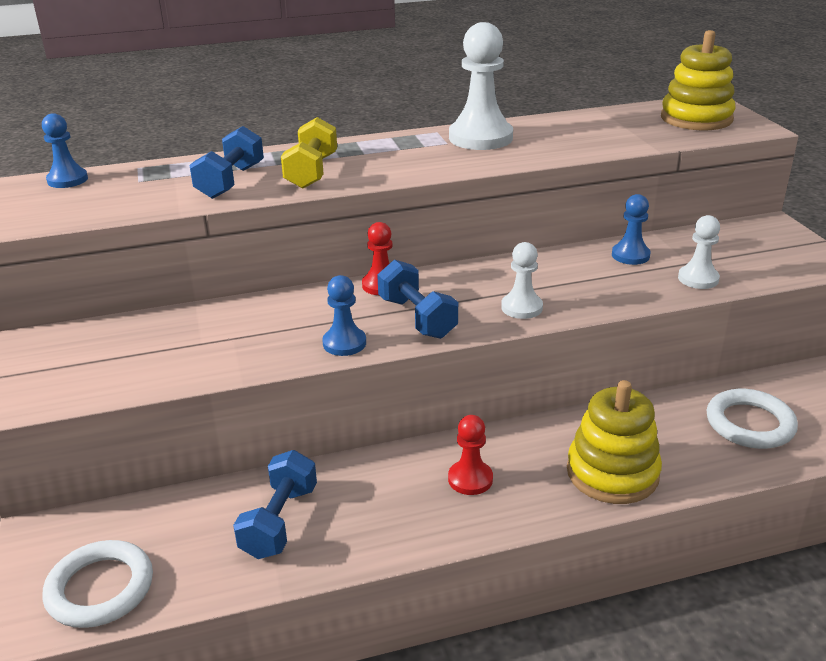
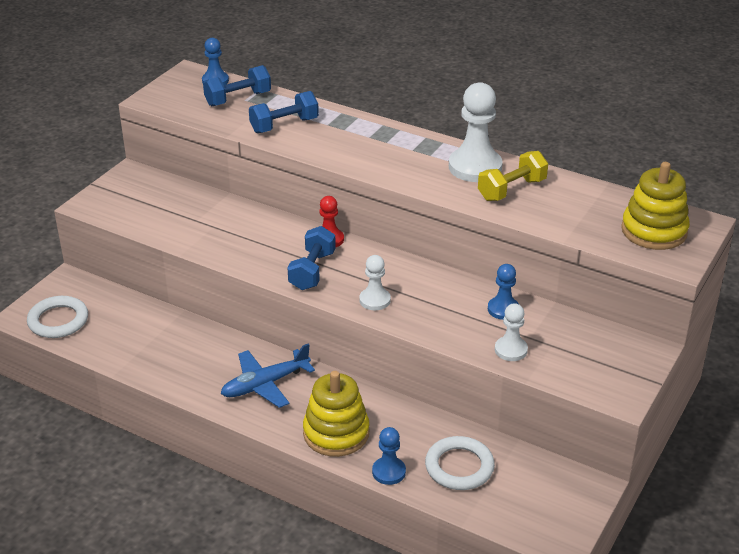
camera: 45 degrees right, 5 degrees up
blue dumbbell [233,450,317,559] -> blue dumbbell moved to [203,65,271,106]
yellow dumbbell [281,117,337,189] -> yellow dumbbell moved to [478,151,548,201]
blue pawn [322,275,366,356] -> blue pawn moved to [372,427,406,485]
red pawn [448,415,493,495] -> blue plane [221,343,315,408]

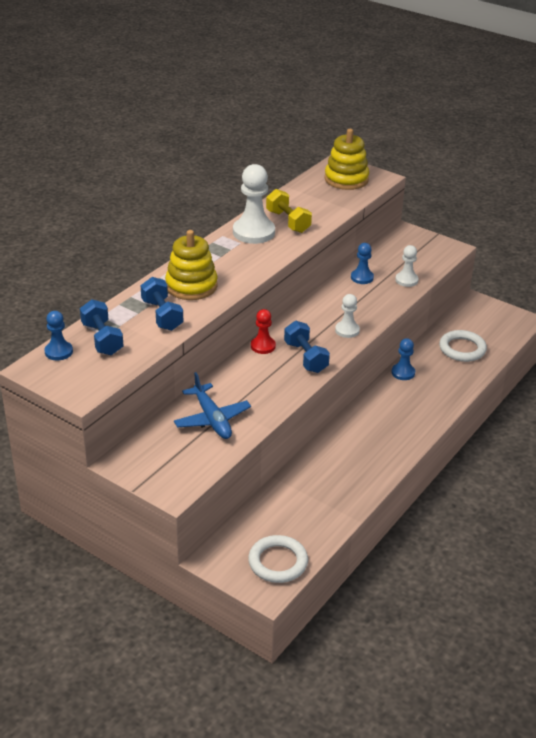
camera: 85 degrees left, 0 degrees up
blue plane [221,343,315,408] -> blue plane moved to [174,372,251,439]
blue dumbbell [287,226,336,290] -> blue dumbbell turned 45 degrees clockwise [284,321,330,373]
yellow stacking toy [303,371,369,457] -> yellow stacking toy moved to [165,230,218,300]
blue pawn [372,427,406,485] -> blue pawn moved to [392,338,415,380]

